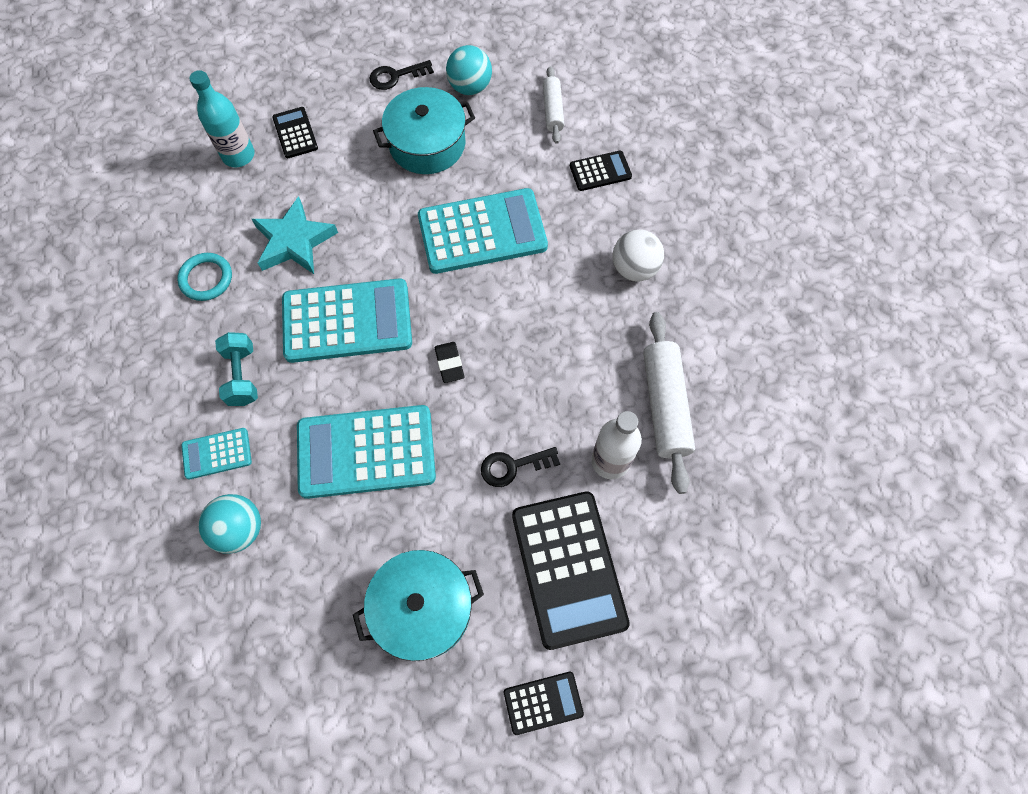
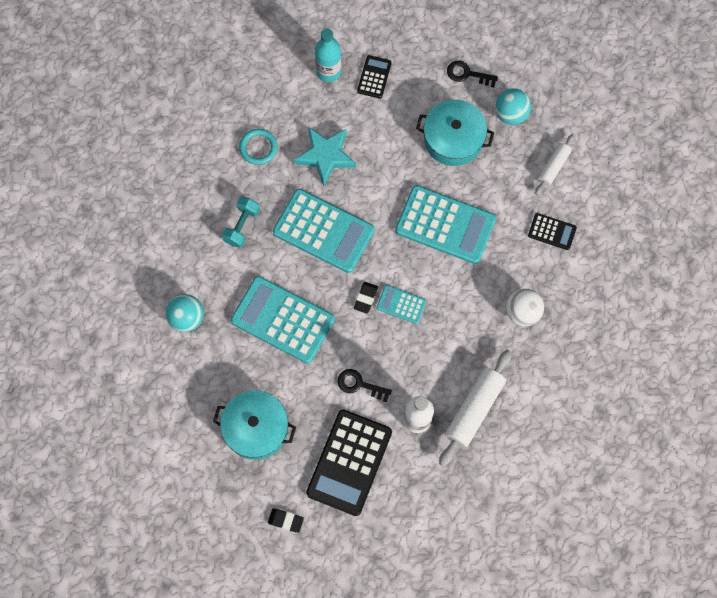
camera: 35 degrees right, 5 degrees up
turquoise calculator [181,428,252,479] -> turquoise calculator moved to [377,285,426,324]
black calculator [504,672,584,735] -> black eraser [268,509,304,533]

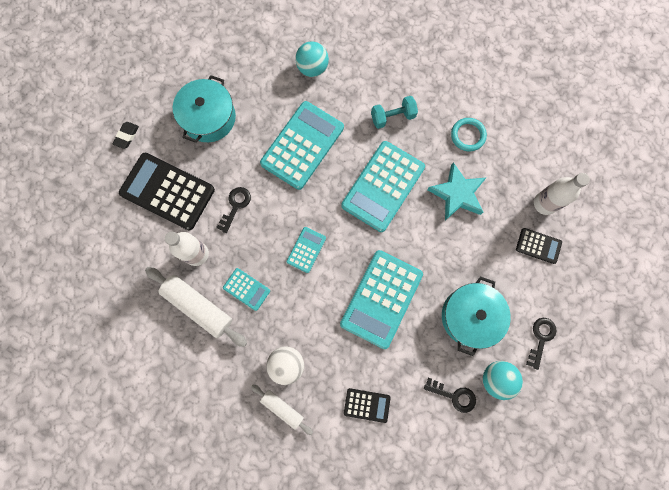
camera: 95 degrees right, 5 degrees up
turquoise dumbbell [222,197,260,248] -> turquoise dumbbell turned 45 degrees counterclockwise [371,96,418,129]
turquoise bottle [315,29,341,82] -> white bottle [534,173,590,215]
black eraser [354,282,378,314] -> none
black calculator [528,213,577,250] -> black calculator turned 105 degrees counterclockwise [344,388,391,423]
white rolling pin [535,134,575,195] -> white rolling pin moved to [251,385,313,435]
none -> turquoise calculator [223,268,270,311]
none -> black key [424,378,476,413]

